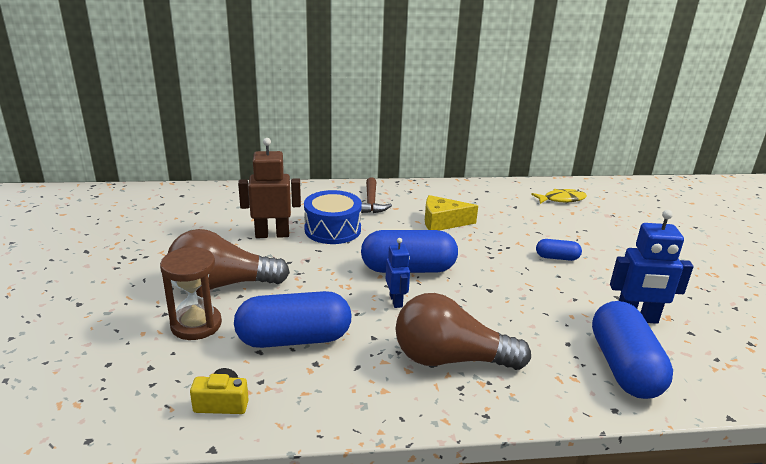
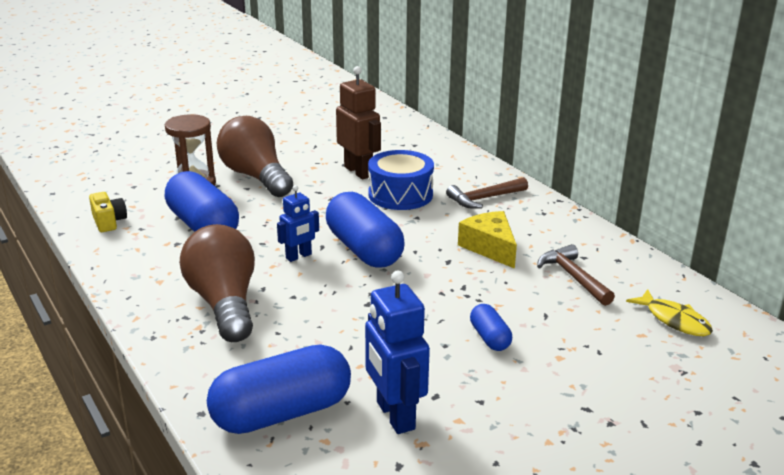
camera: 65 degrees right, 0 degrees up
none -> brown hammer [537,244,615,306]

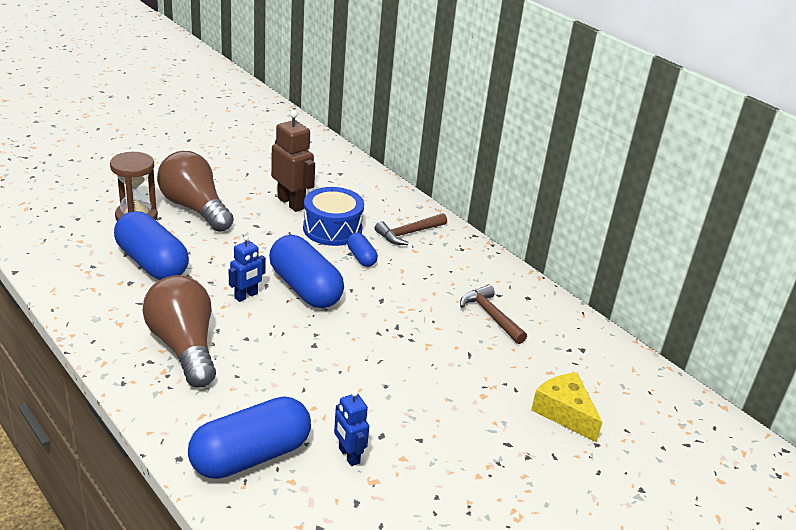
camera: 10 degrees left, 5 degrees up
yellow camera [89,192,127,232] -> none
blue robot [365,271,430,434] -> blue robot [334,390,369,466], size x0.61
yellow cheese [458,211,517,269] -> yellow cheese moved to [531,372,602,442]
blue capsule [470,304,512,351] -> blue capsule moved to [347,233,378,267]
yellow fish [626,289,713,336] -> none

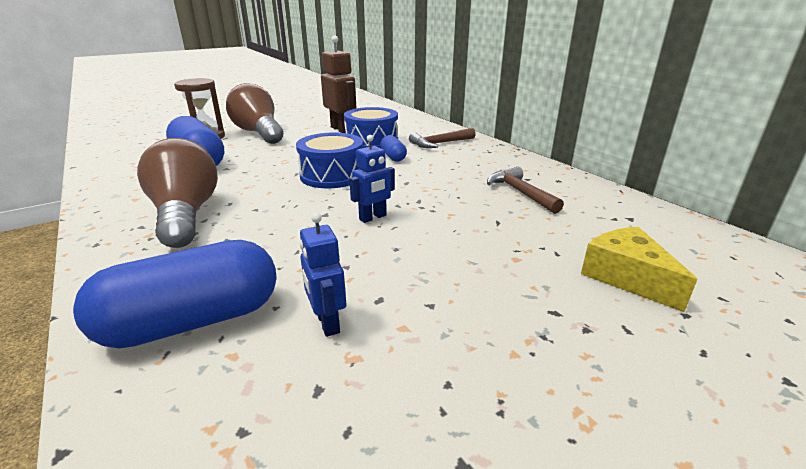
camera: 10 degrees right, 5 degrees down
blue robot [229,235,266,302] -> blue robot moved to [349,135,395,223]
blue capsule [269,235,344,308] -> blue drum [296,133,363,188]

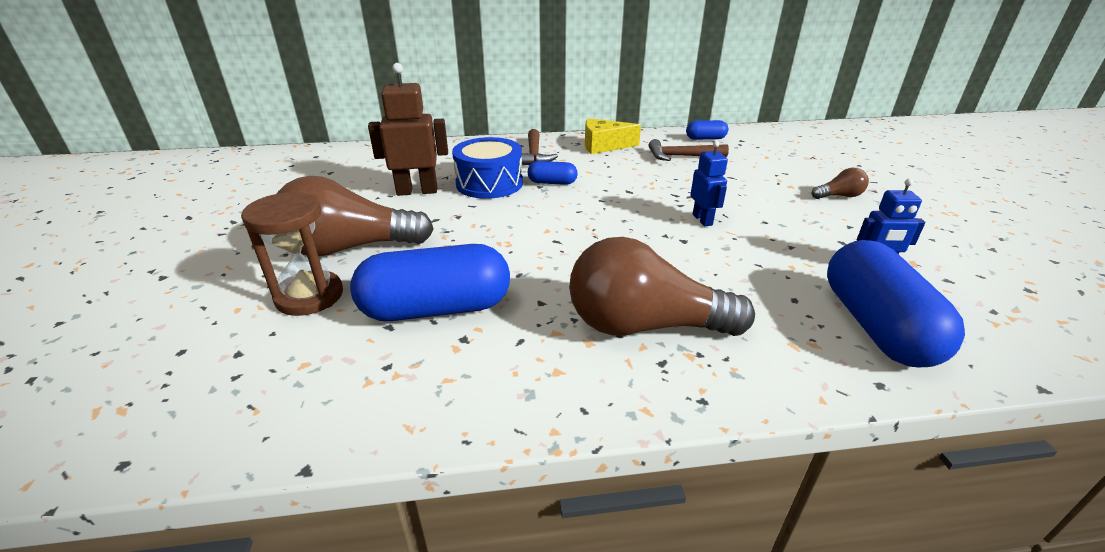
camera: 65 degrees left, 5 degrees up
blue drum [296,133,363,188] -> none
yellow cheese [581,227,698,312] -> yellow cheese moved to [585,118,641,154]
none -> blue capsule [686,120,728,140]
none -> brown light bulb [812,168,869,199]

